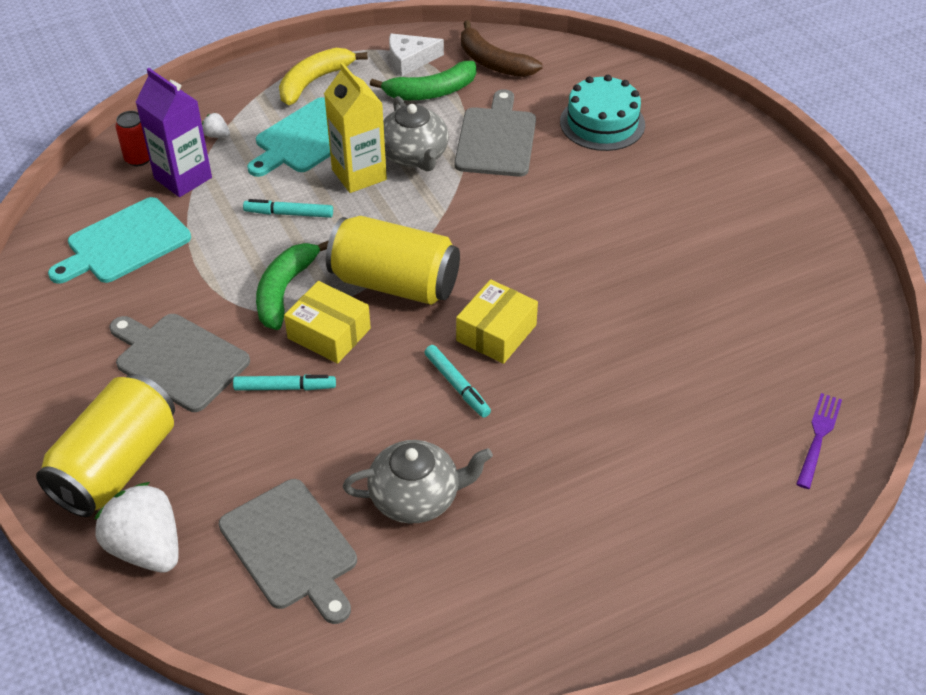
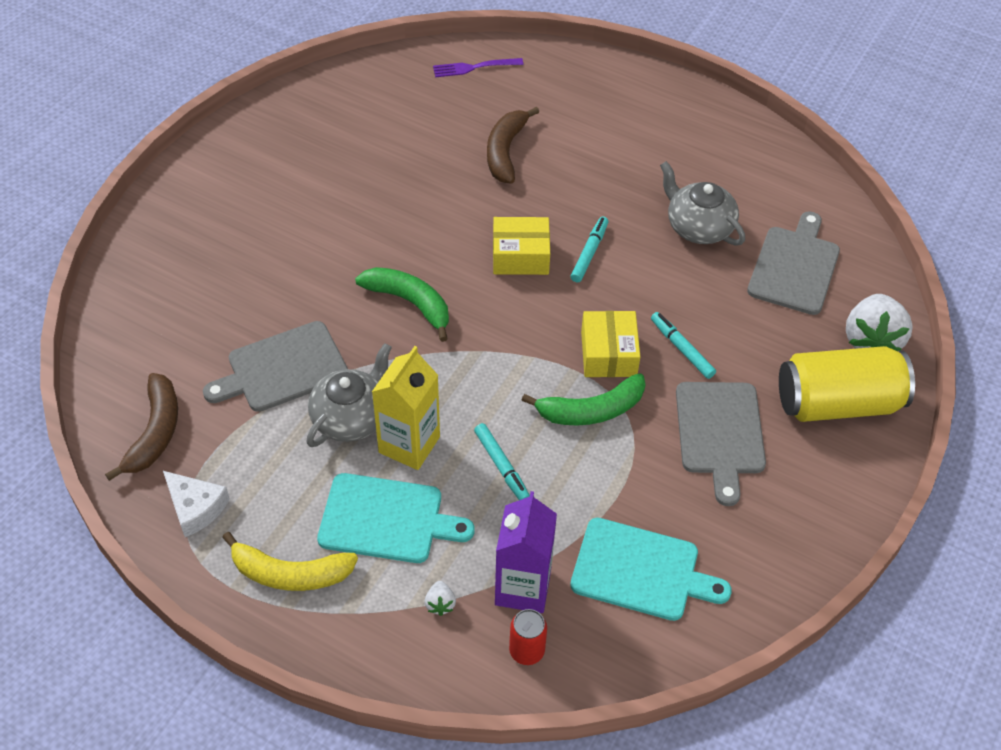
camera: 125 degrees left, 5 degrees up
yellow can [326,216,460,305] -> none
green banana [370,61,477,100] -> green banana moved to [355,267,449,342]
turquoise cake [560,75,645,151] -> none
none -> brown banana [487,106,539,184]

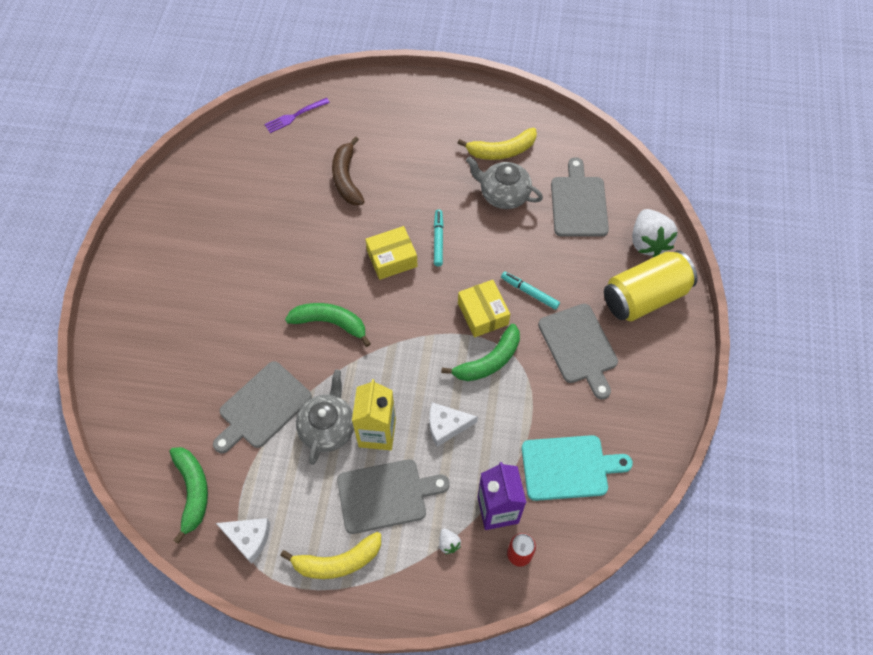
camera: 20 degrees left, 10 degrees up
brown banana [105,373,178,481] -> green banana [170,447,208,544]
turquoise cutting board [317,473,475,563] -> grey cutting board [337,459,450,534]
turquoise marker [474,423,530,500] -> white cheese [429,402,478,447]
none -> yellow banana [457,128,537,160]

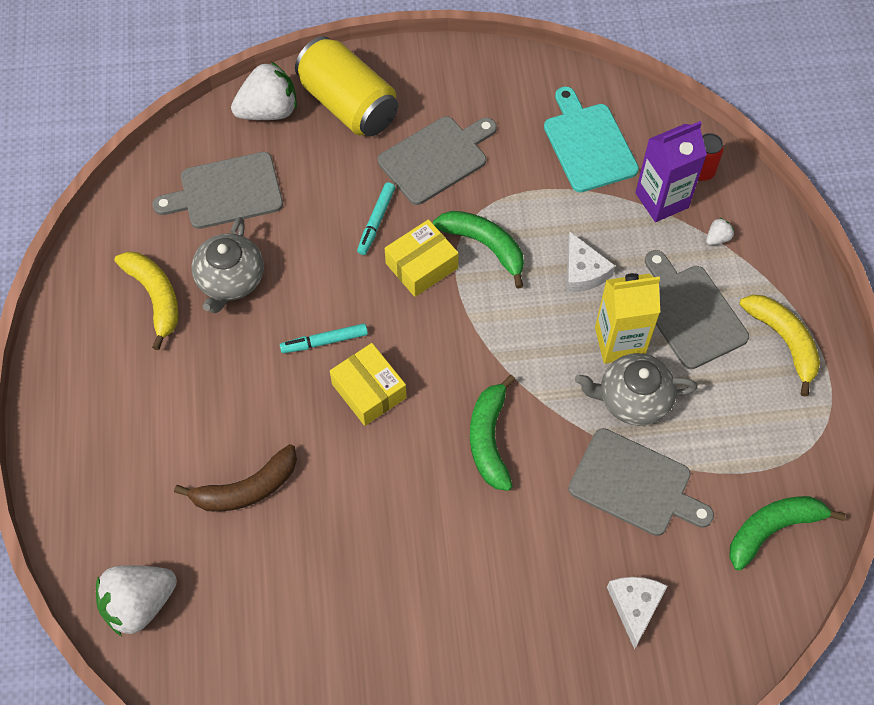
camera: 105 degrees left, 0 degrees up
white cheese [216,518,270,564] -> white cheese moved to [607,577,668,649]
purple fork [264,98,330,133] -> white strawberry [96,565,177,636]

